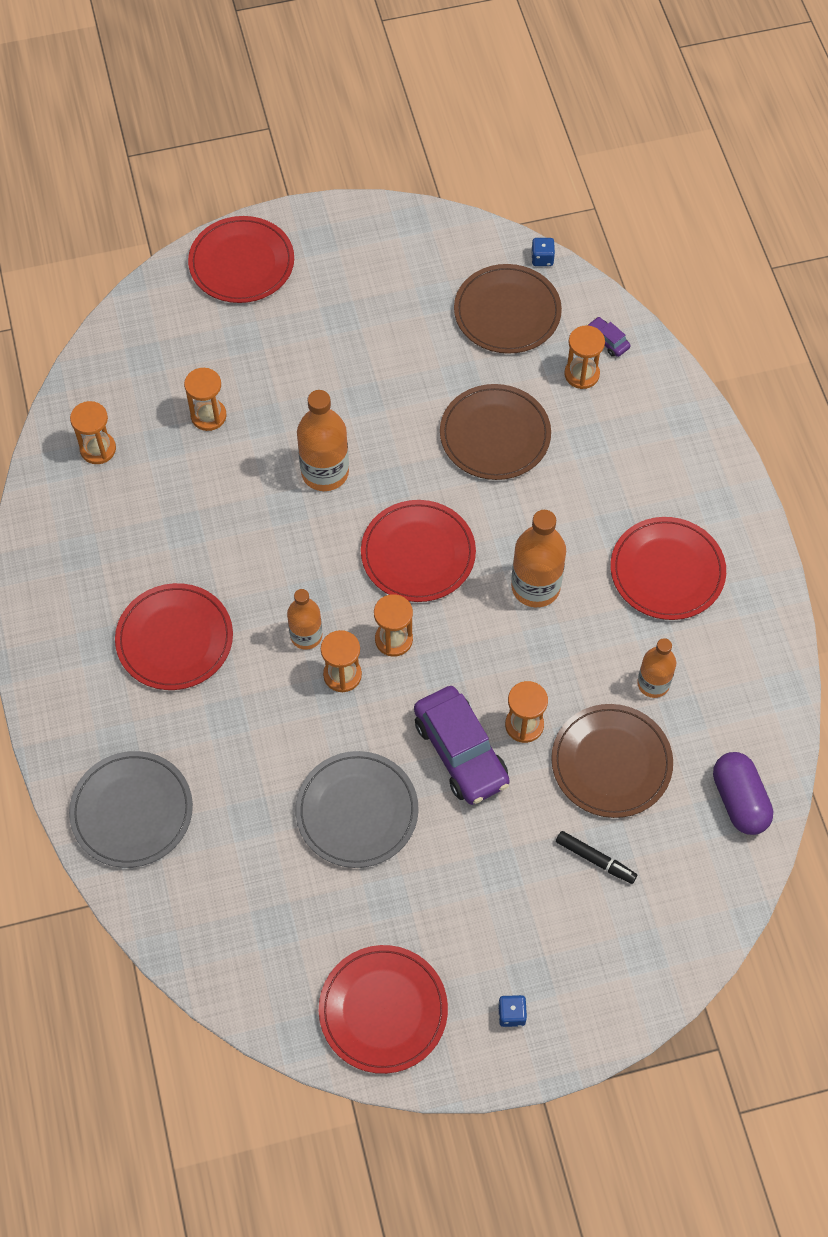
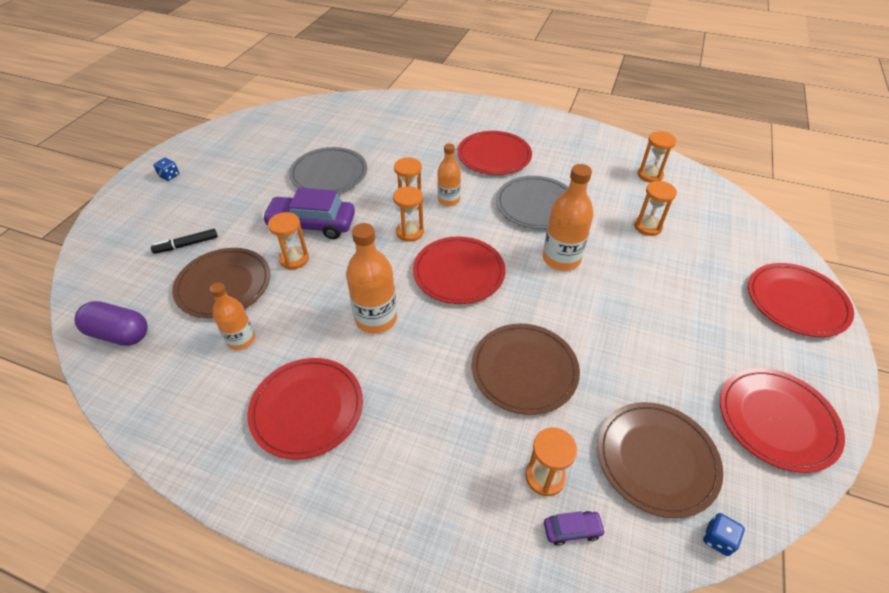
camera: 125 degrees right, 15 degrees down
grey plate [69,751,193,868] -> grey plate moved to [496,176,568,229]
red plate [319,945,448,1074] -> red plate moved to [720,368,845,473]

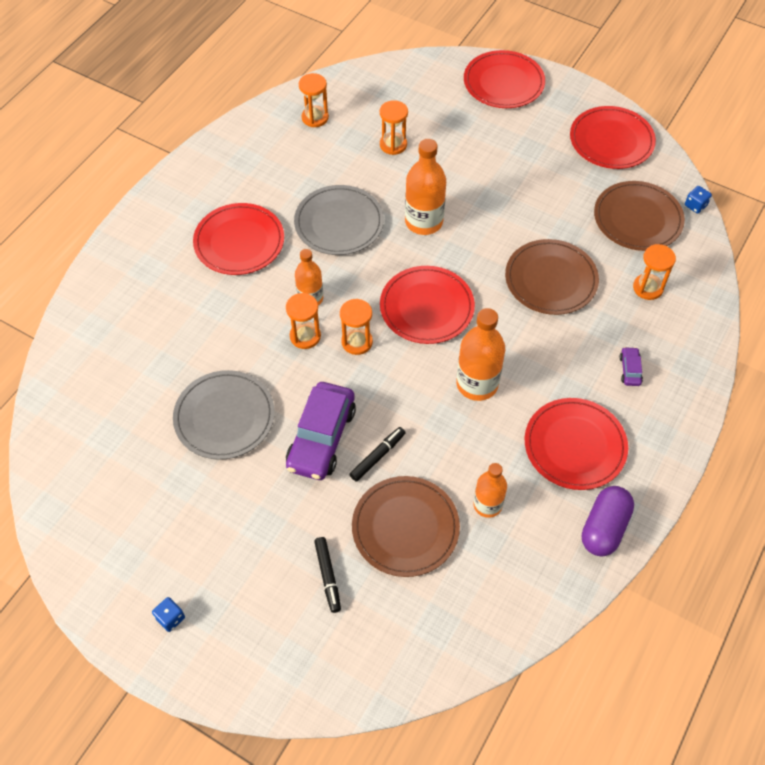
camera: 80 degrees left, 10 degrees up
purple capsule [74,301,148,346] -> purple capsule moved to [582,486,634,557]
orange hourglass [268,212,309,269] -> black marker [350,427,405,481]
purple car [544,511,606,546] -> purple car moved to [619,347,643,386]

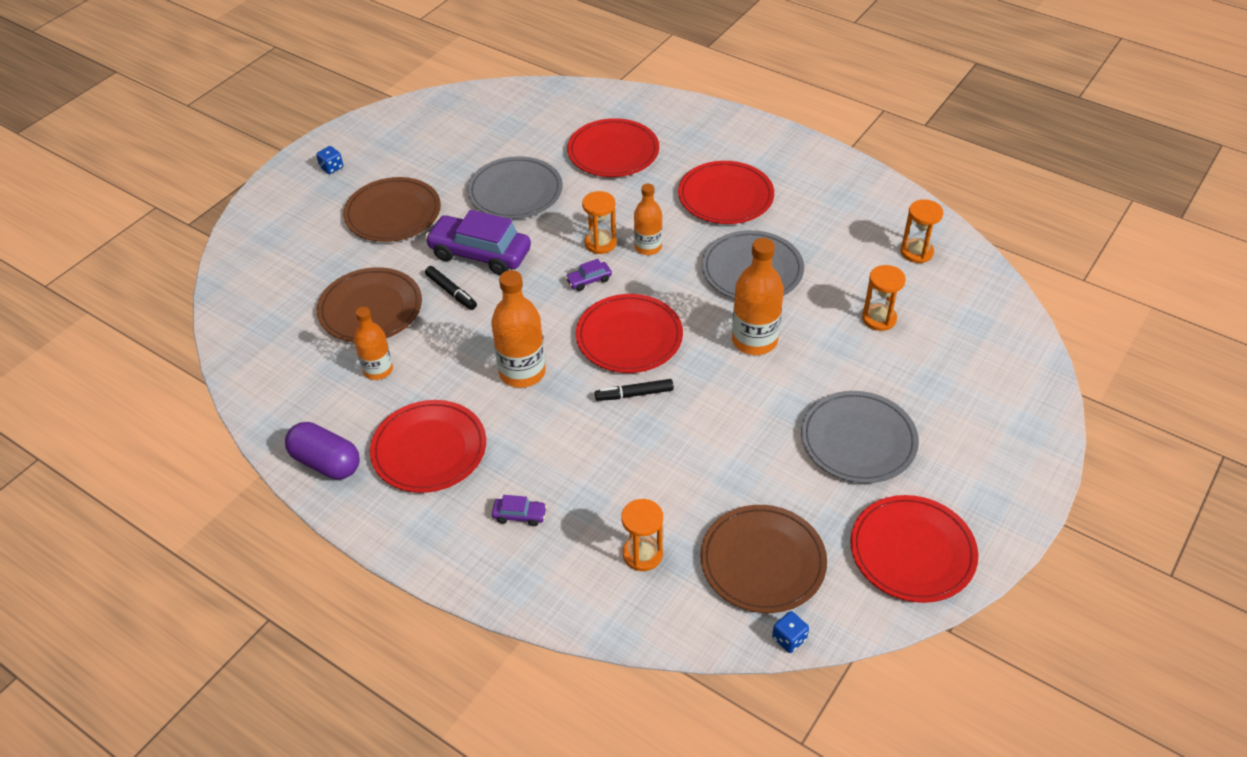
camera: 95 degrees right, 10 degrees down
black marker [314,537,341,613] -> black marker moved to [595,379,674,401]
orange hourglass [340,299,373,355] -> purple car [565,259,612,291]
red plate [464,50,545,108] -> red plate moved to [567,118,659,177]
brown plate [505,239,599,315] -> brown plate moved to [343,177,441,242]
none -> grey plate [801,391,919,483]

